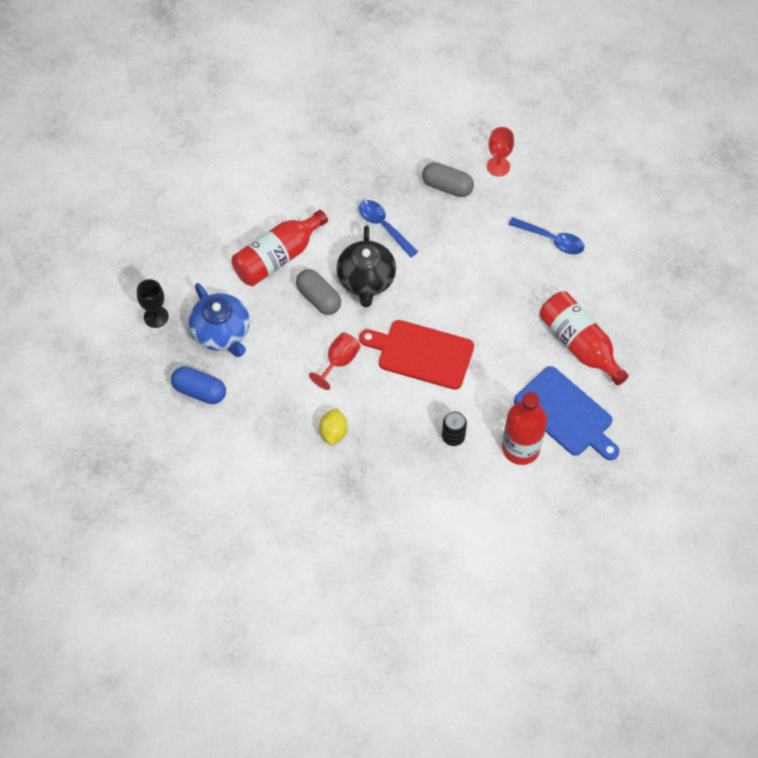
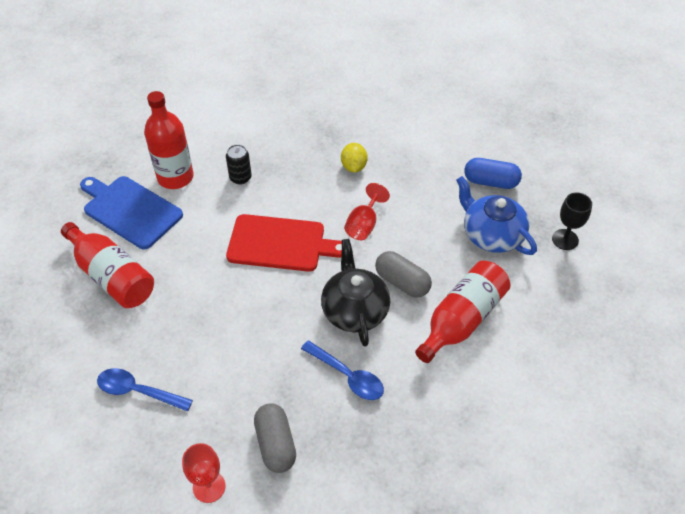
camera: 170 degrees right, 10 degrees down
grey capsule [422,162,474,197] -> grey capsule turned 60 degrees clockwise [254,403,296,473]

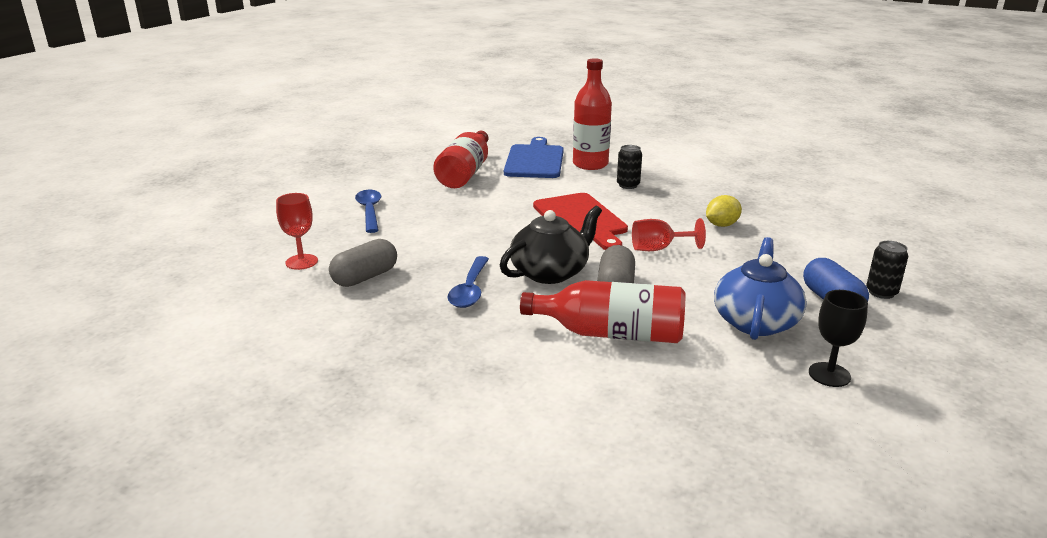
camera: 60 degrees right, 25 degrees down
none -> black can [866,241,908,299]

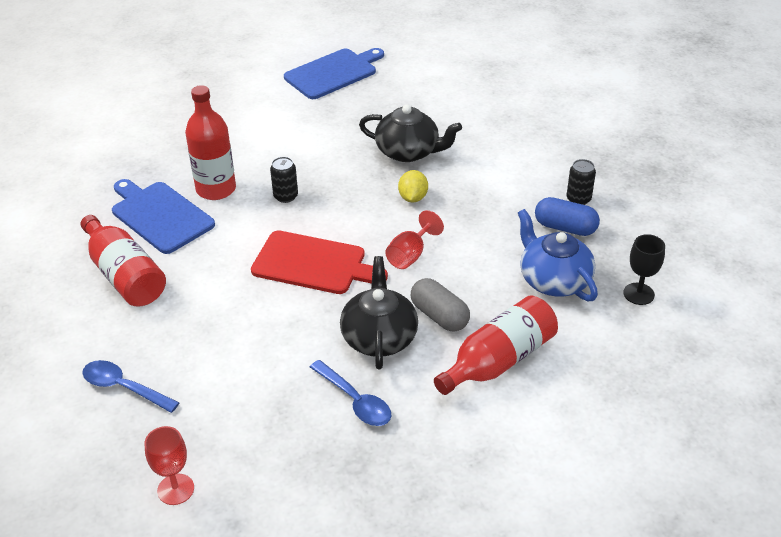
camera: 50 degrees left, 15 degrees up
grey capsule [329,239,397,287] -> none
none -> blue cutting board [284,48,384,99]
none -> black teapot [359,104,462,162]

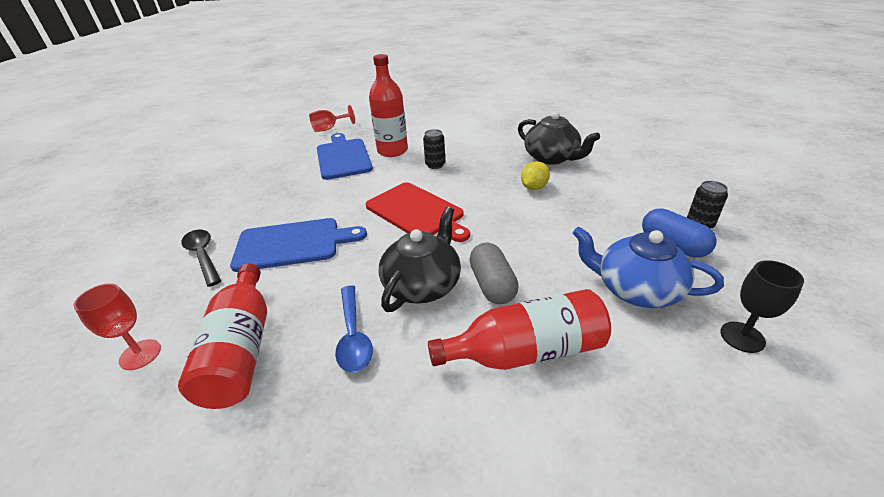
camera: 30 degrees right, 5 degrees down
red bottle [81,215,166,307] -> red bottle moved to [178,264,267,409]
blue spoon [82,360,179,413] -> black spoon [181,230,221,287]
blue cutting board [284,48,384,99] -> blue cutting board moved to [230,218,367,272]
red goblet [385,210,444,269] -> red goblet moved to [309,105,355,132]
blue teapot [518,209,598,301] -> blue teapot turned 60 degrees counterclockwise [572,226,724,308]

